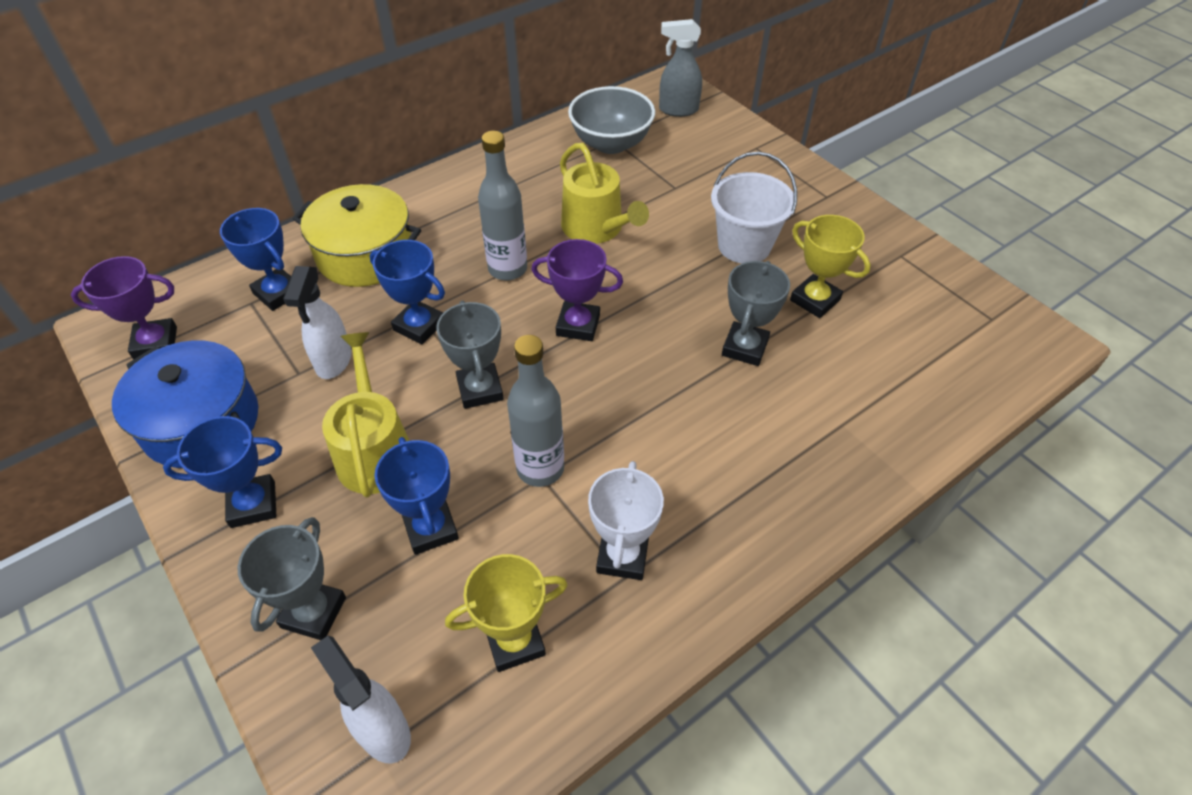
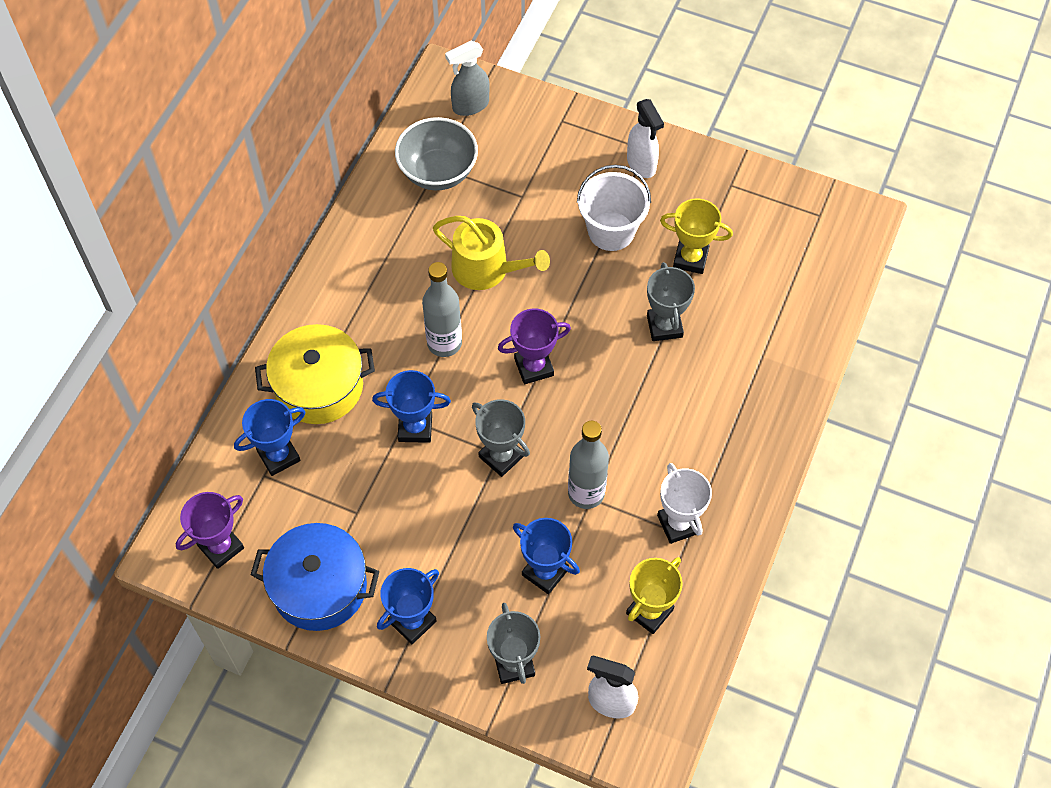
camera: 30 degrees left, 10 degrees up
blue trophy [220,208,291,311] -> blue trophy turned 45 degrees counterclockwise [234,399,305,476]
white spray bottle [283,266,351,379] -> white spray bottle moved to [627,99,664,178]
yellow watering can [322,332,410,498] -> none

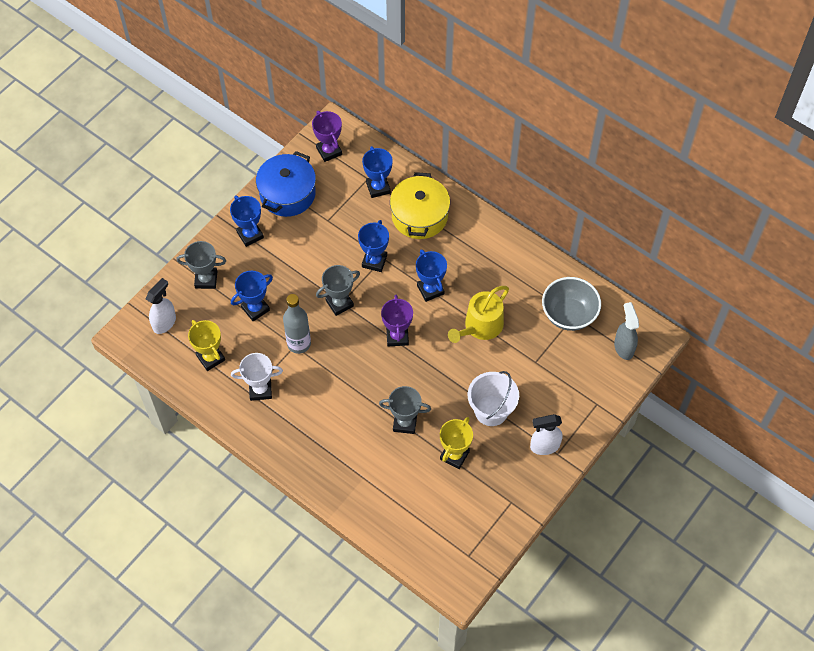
camera: 105 degrees right, 0 degrees up
grey bottle [422,262,462,357] -> blue trophy [416,250,447,302]

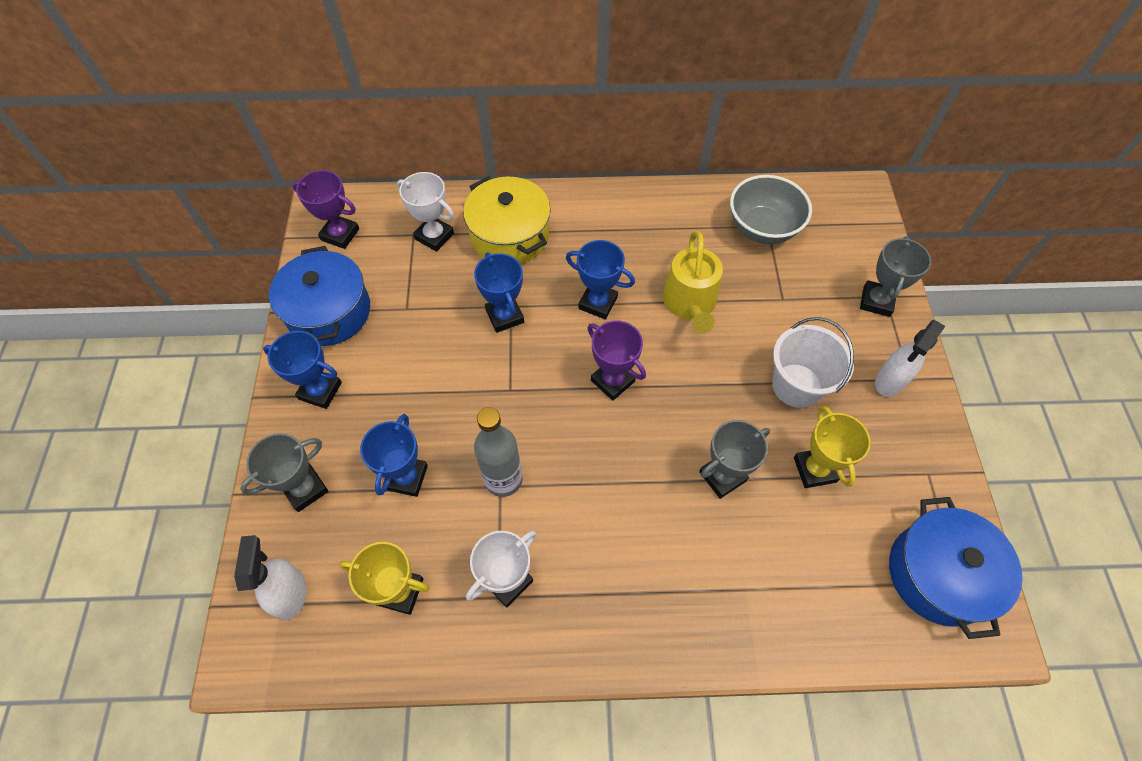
camera: 40 degrees left, 0 degrees up
grey trophy [316,265,360,316] -> grey trophy moved to [860,237,931,317]
blue trophy [362,146,393,198] -> white trophy [397,172,454,252]
grey spray bottle [614,302,639,360] -> none
none -> blue pot [889,497,1023,639]

